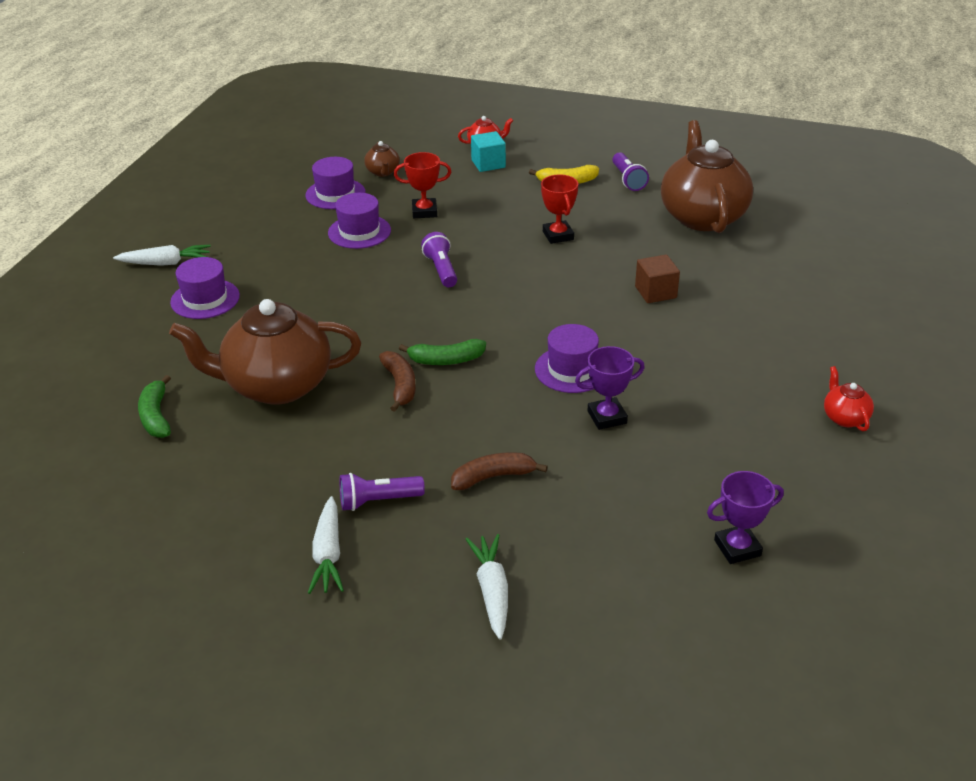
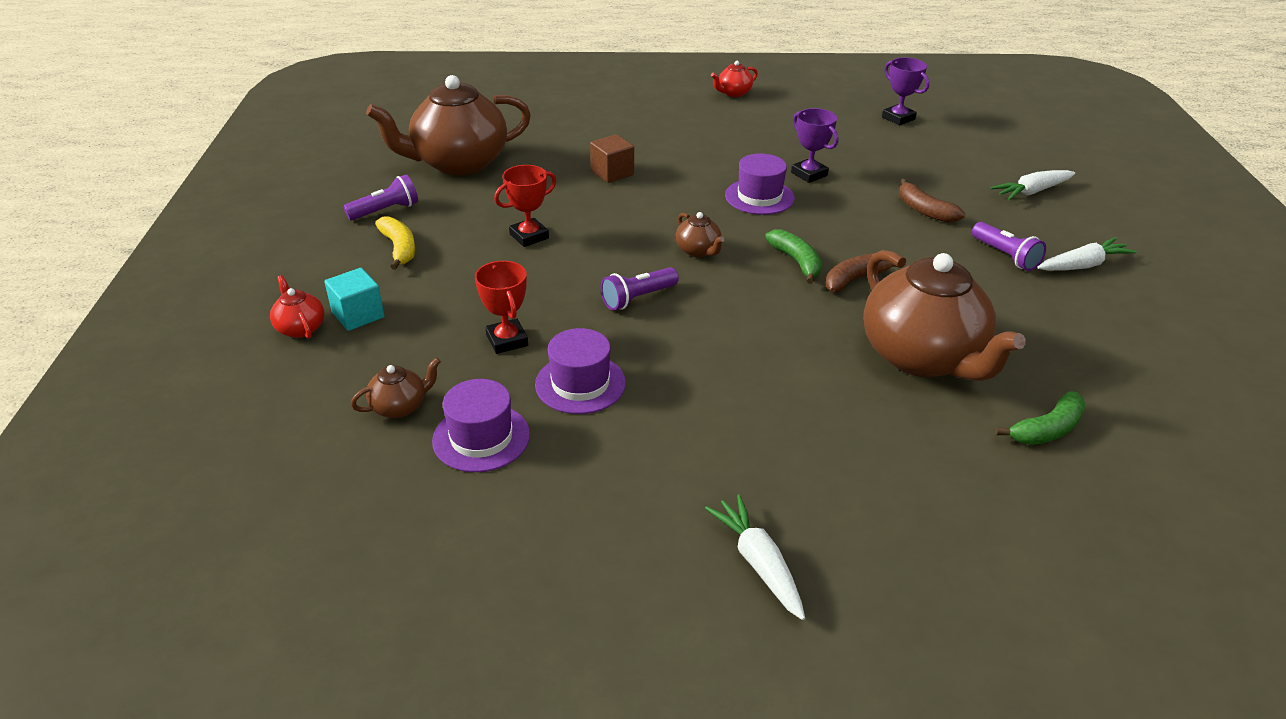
camera: 110 degrees left, 0 degrees up
purple hat [170,257,240,319] -> none
none -> brown teapot [676,212,725,257]

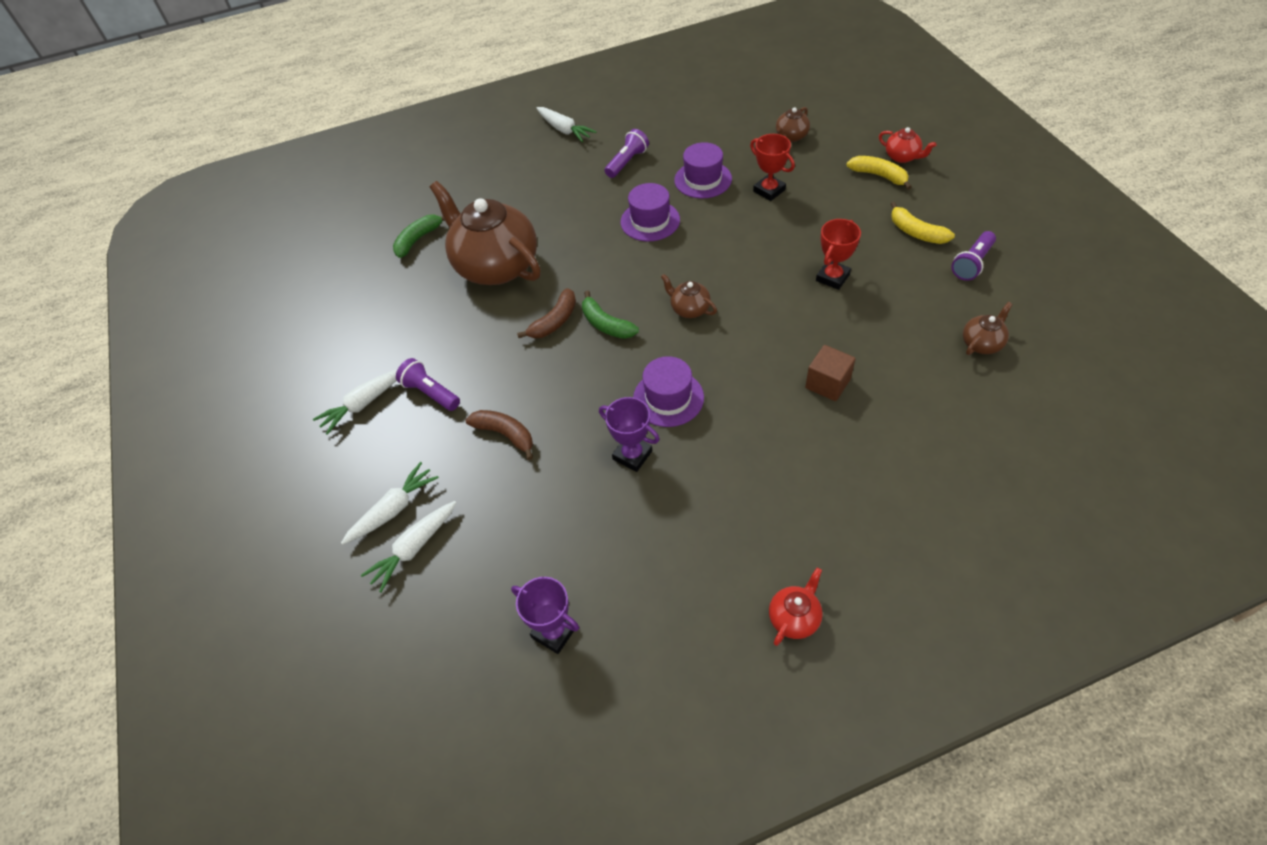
camera: 165 degrees right, 15 degrees up
turquoise cube [324,268,384,331] -> yellow banana [846,156,912,190]
brown teapot [366,75,531,175] -> brown teapot [963,302,1013,355], size x0.42
purple hat [432,379,530,472] -> purple hat moved to [621,183,680,241]
purple flashlight [600,267,679,310] -> purple flashlight moved to [605,129,649,178]
none -> white carrot [361,501,456,593]

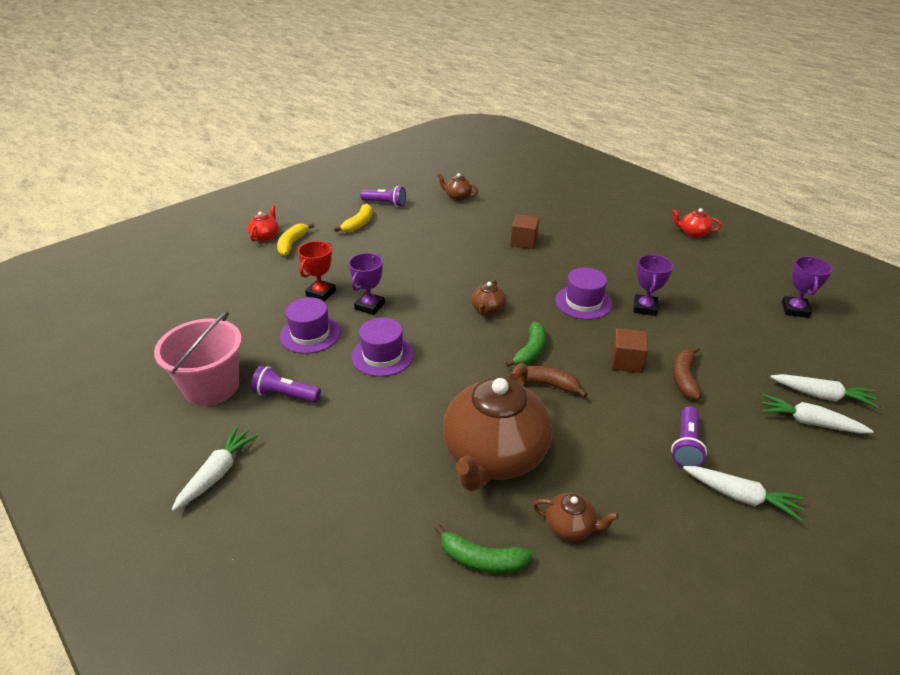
camera: 115 degrees left, 15 degrees down
brown teapot [776,107,810,142] -> brown teapot moved to [533,493,619,541]
red trophy [816,219,861,290] -> none
none -> pink bucket [154,311,242,406]
none -> purple trophy [349,253,385,315]
none -> brown cube [611,328,648,373]

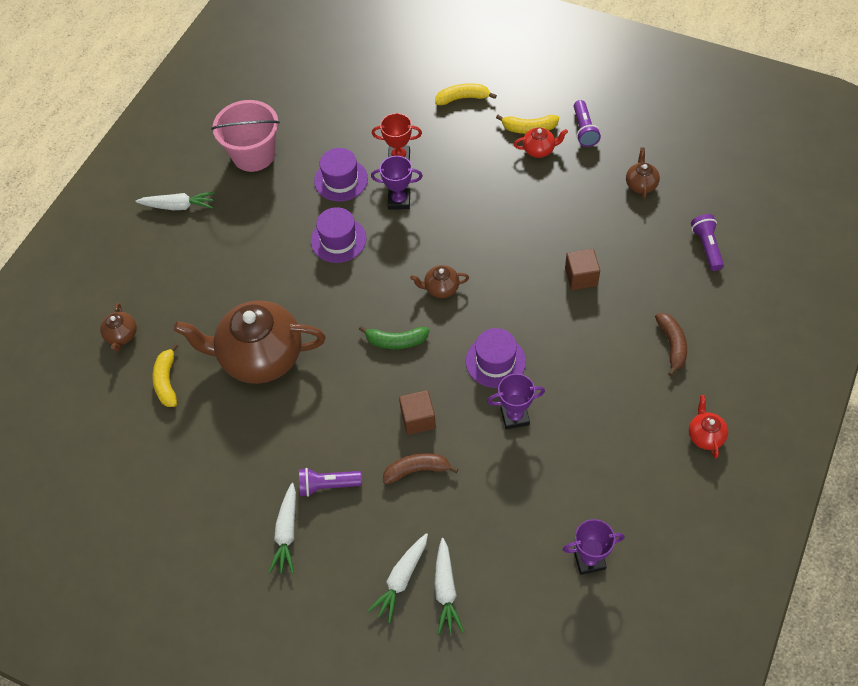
camera: 70 degrees right, 20 degrees up
red teapot [248,205,279,241] -> red teapot moved to [514,128,568,158]
purple flashlight [251,366,321,403] -> purple flashlight moved to [691,214,724,271]
green banana [434,524,532,574] -> yellow banana [153,343,178,407]
brown banana [509,366,588,398] -> brown banana moved to [655,313,687,376]
brown teapot [533,493,619,541] -> brown teapot moved to [100,303,137,351]
white carrot [761,394,874,434] -> white carrot turned 150 degrees counterclockwise [368,533,428,623]

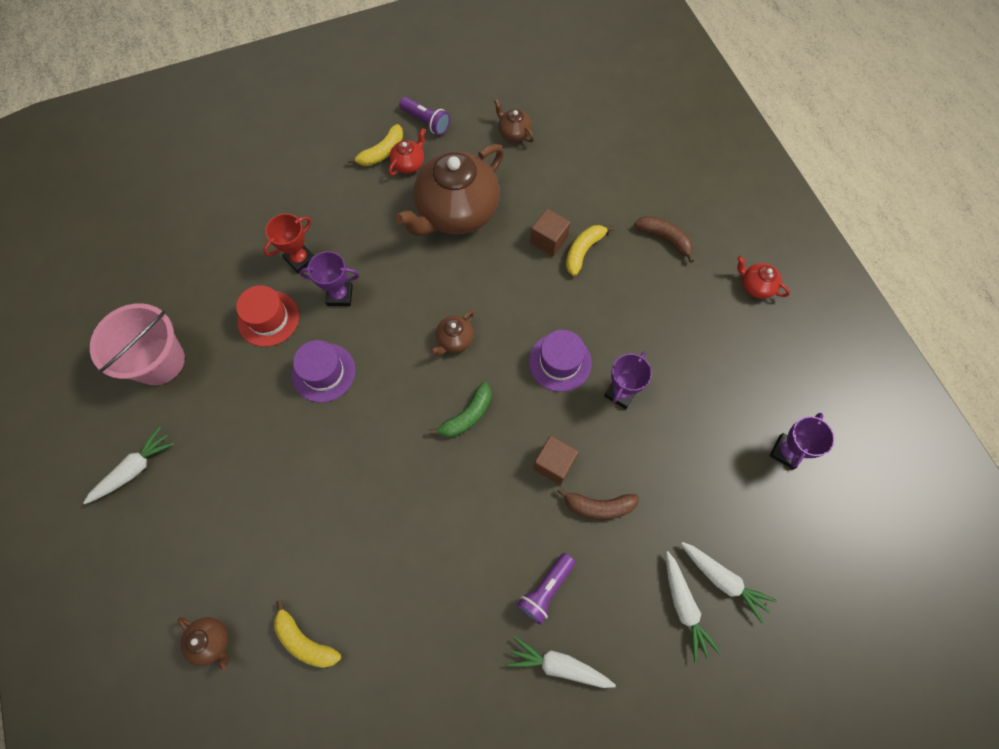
camera: 50 degrees left, 10 degrees up
brown teapot [174,301,326,384] -> brown teapot moved to [395,144,504,236]
white carrot [269,483,296,574] -> white carrot turned 150 degrees clockwise [507,637,616,688]
purple hat [314,148,368,201] -> red hat [236,285,299,347]
purple trophy [371,156,423,209] -> purple trophy turned 45 degrees clockwise [300,251,359,306]
brown banana [383,453,458,484] -> brown banana turned 120 degrees counterclockwise [557,487,639,519]
yellow banana [435,83,497,105] -> yellow banana moved to [566,225,615,276]
purple flashlight [691,214,724,271] -> none

